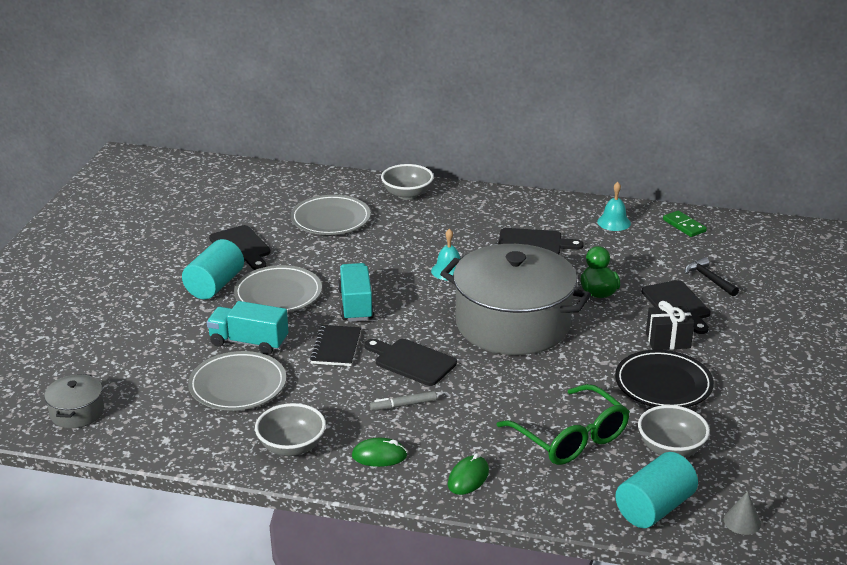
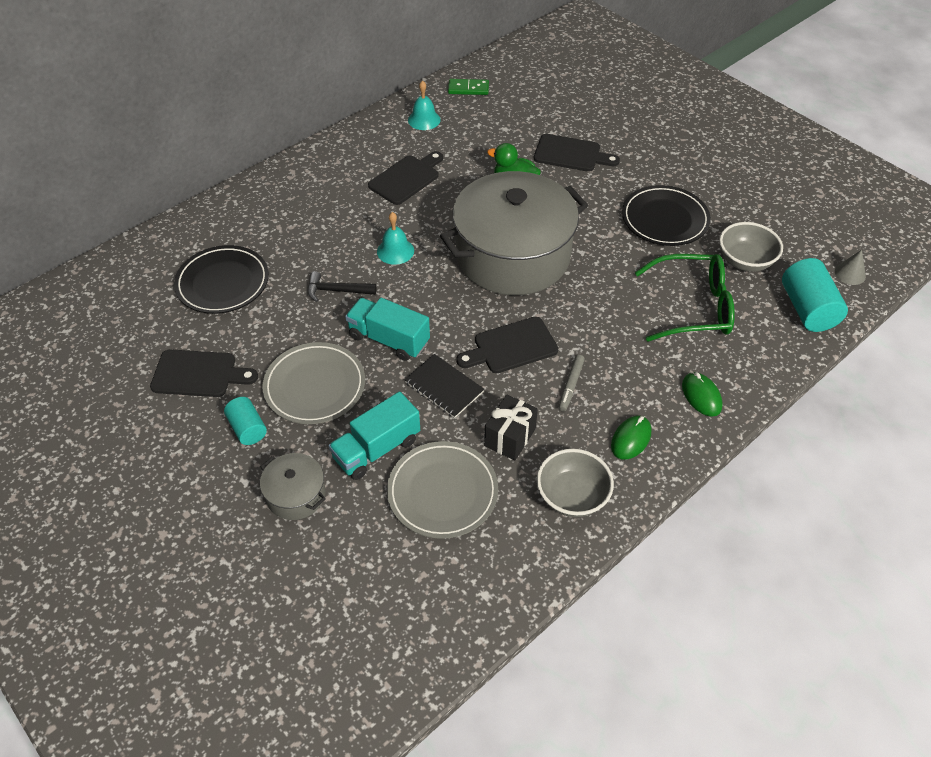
camera: 55 degrees left, 20 degrees up
grey pot [44,374,104,428] -> grey pot moved to [260,453,326,520]
turquoise cylinder [182,239,244,299] -> turquoise cylinder [224,397,267,445], size x0.60
grey plate [291,195,371,235] -> black plate [174,245,269,314]
grey bowl [381,164,434,200] -> none
black gift [646,301,694,350] -> black gift moved to [484,394,538,461]
black hammer [685,257,739,297] -> black hammer moved to [308,271,377,302]

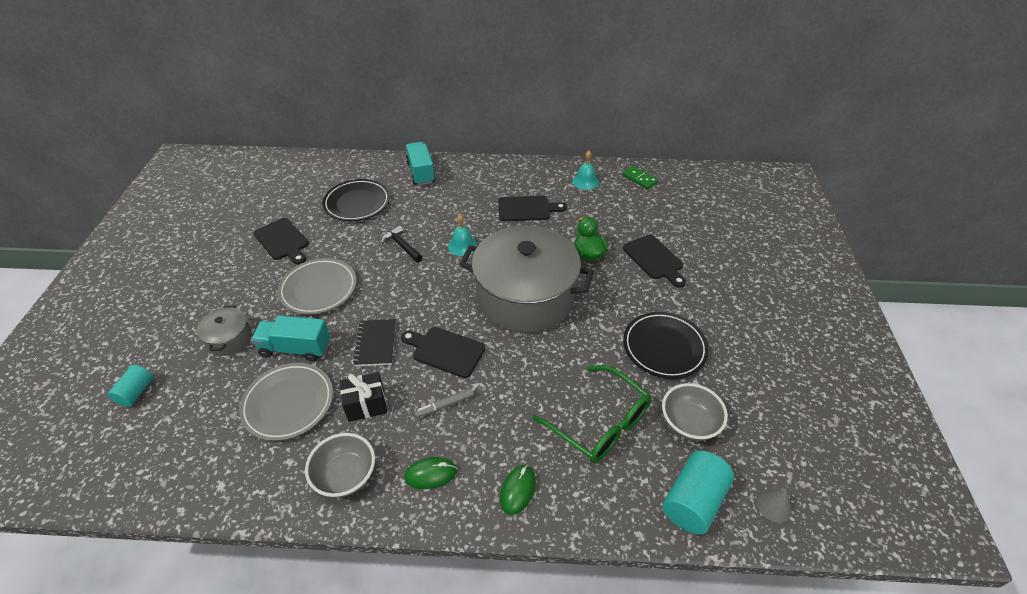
camera: 45 degrees right, 5 degrees down
turquoise cylinder [224,397,267,445] -> turquoise cylinder moved to [107,365,153,407]
turquoise truck [345,298,430,361] -> turquoise truck moved to [406,142,436,186]

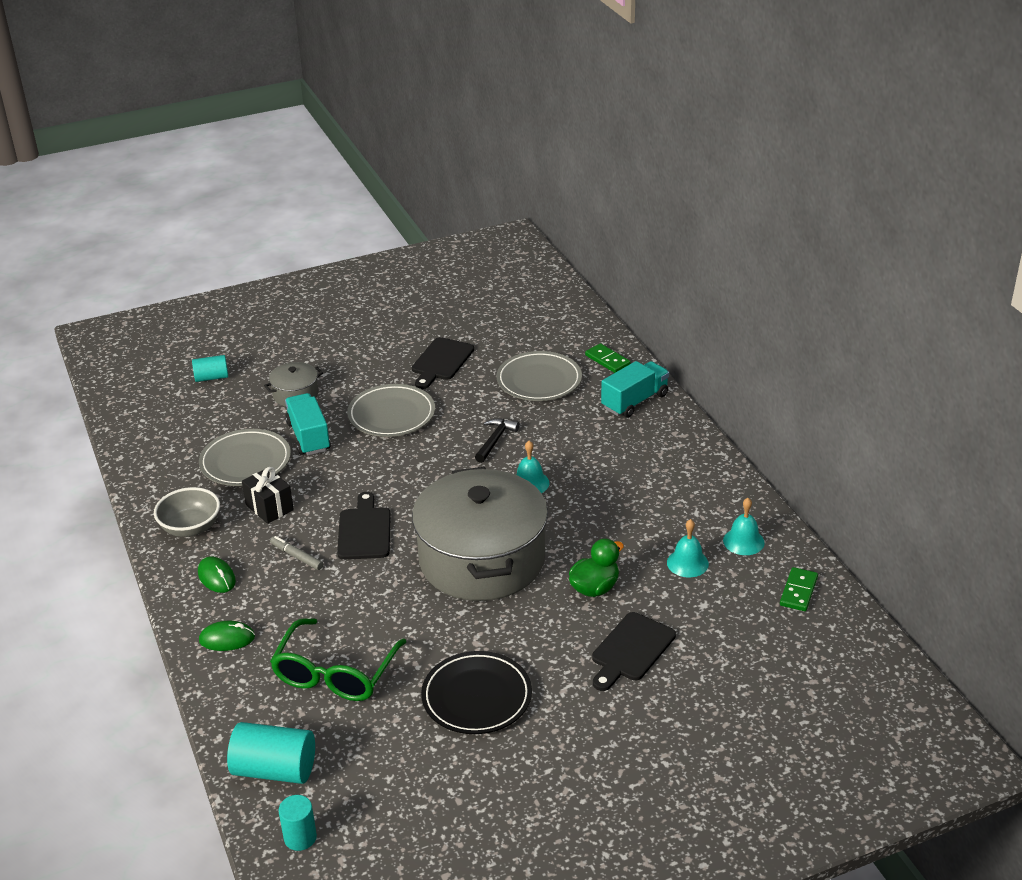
camera: 65 degrees right, 10 degrees down
black plate [322,179,390,221] -> grey plate [496,351,582,401]
black notebook [353,319,396,366] -> none
black cutting board [498,196,567,221] -> none
grey bowl [662,383,728,441] -> none
grey cone [757,489,792,523] -> turquoise cylinder [279,795,317,851]
none -> green domino [585,343,631,373]
none -> turquoise bell [667,519,709,577]

